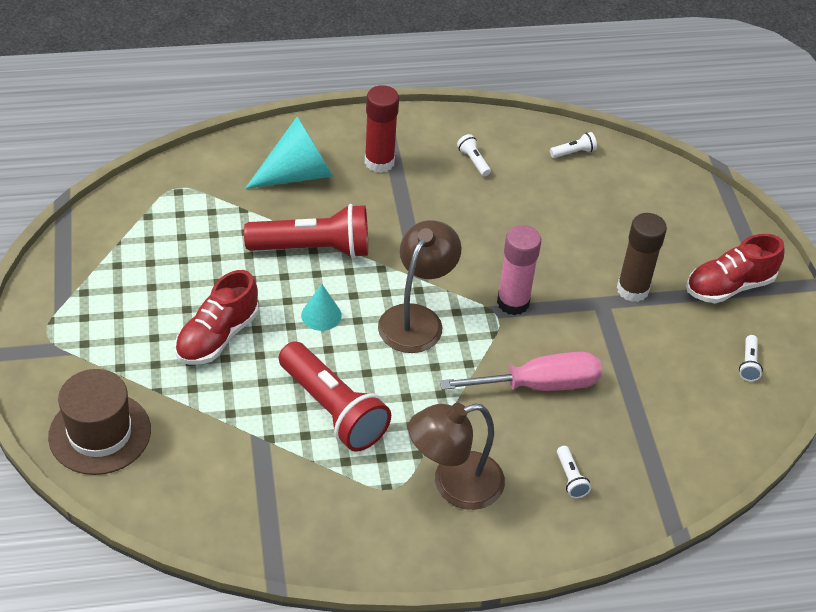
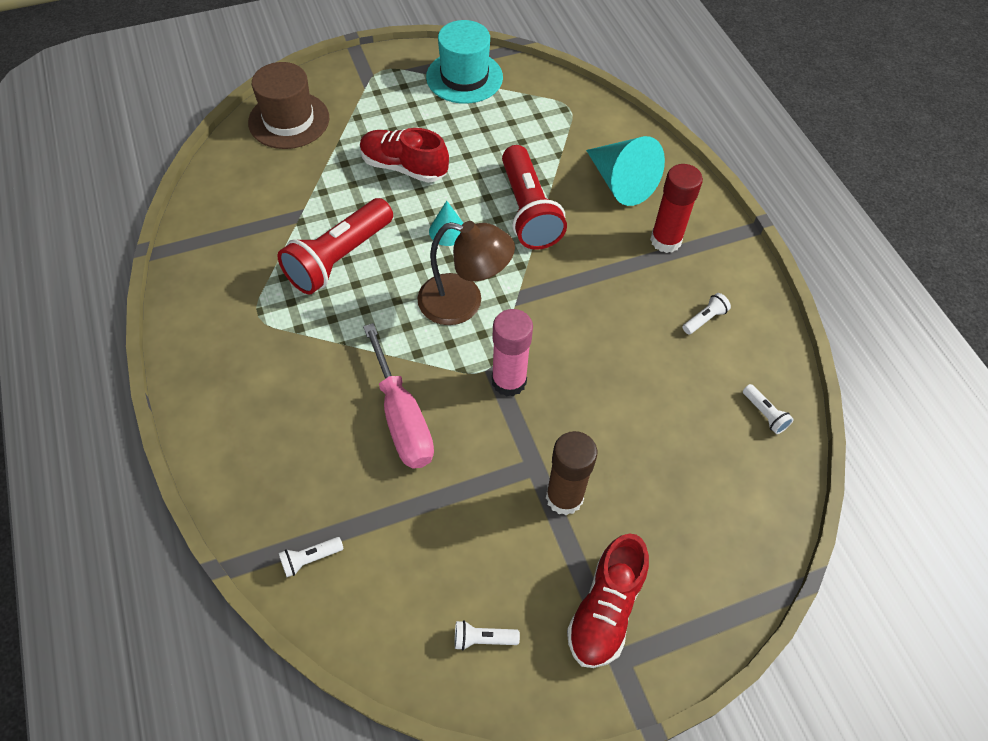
camera: 80 degrees right, 10 degrees up
brown lamp [408,403,505,510] -> none
white flashlight [557,446,591,498] -> white flashlight moved to [279,537,344,577]
red shoe [686,234,784,303] -> red shoe turned 120 degrees counterclockwise [567,533,649,668]
none -> turquoise hat [426,20,503,104]

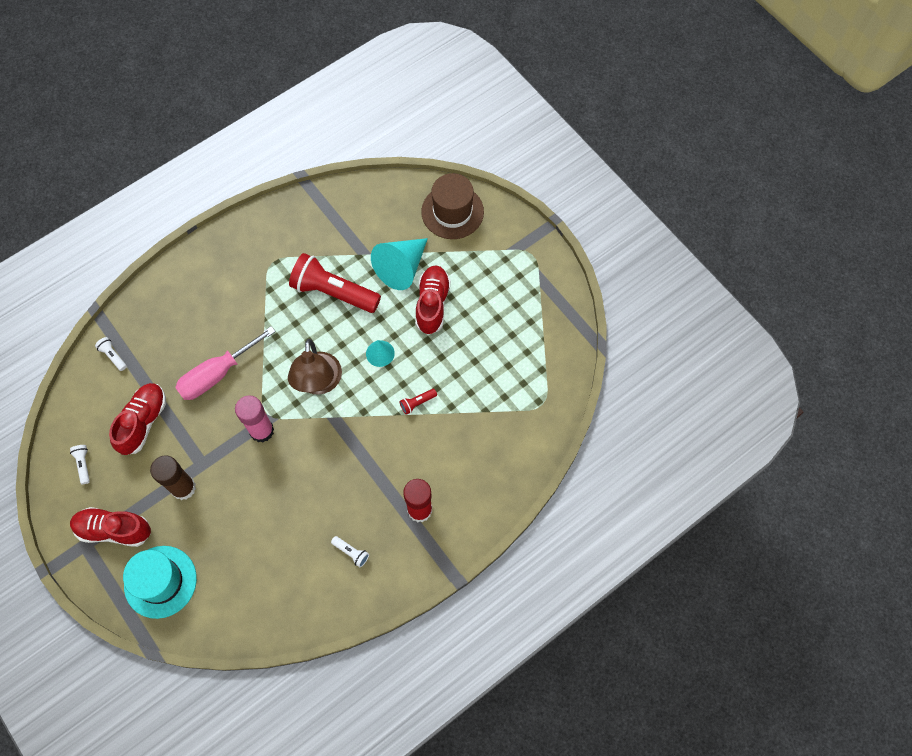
camera: 75 degrees right, 10 degrees up
turquoise hat [426,20,503,104] -> turquoise hat moved to [123,546,197,619]
red flashlight [502,145,567,250] -> red flashlight [399,389,437,415], size x0.41
turquoise cone [586,136,665,206] -> turquoise cone moved to [371,238,428,290]
white flashlight [743,384,794,434] -> none
none -> red shoe [109,383,166,455]

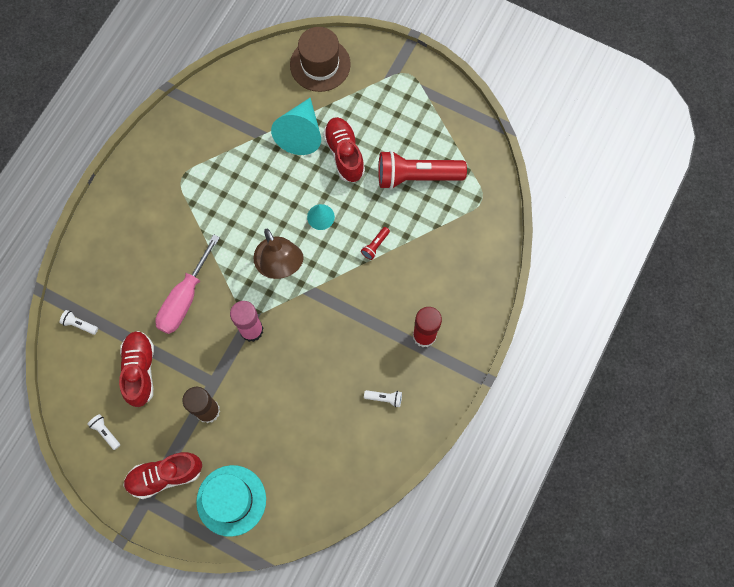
camera: 25 degrees left, 5 degrees up
red flashlight [289,253,381,313] -> red flashlight moved to [378,150,467,190]

